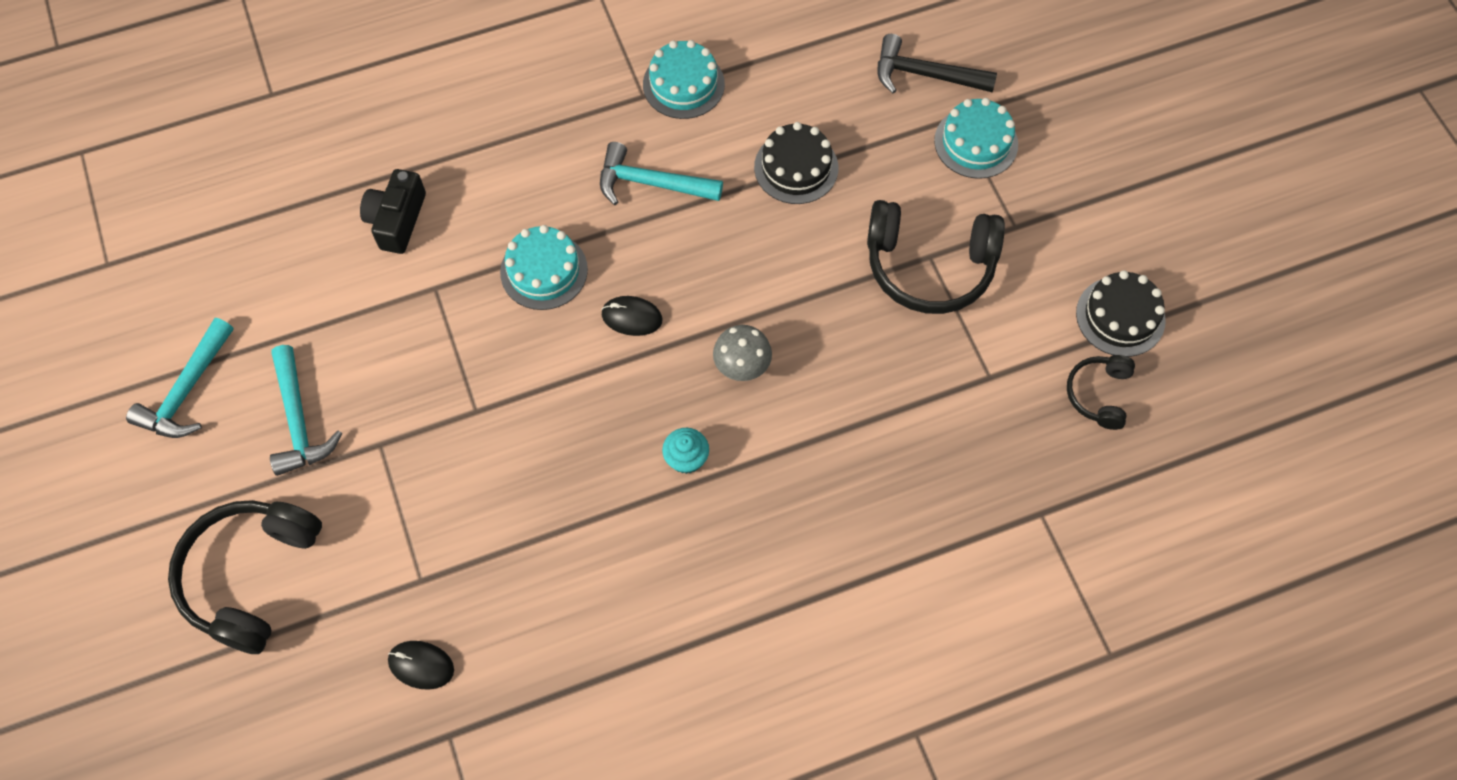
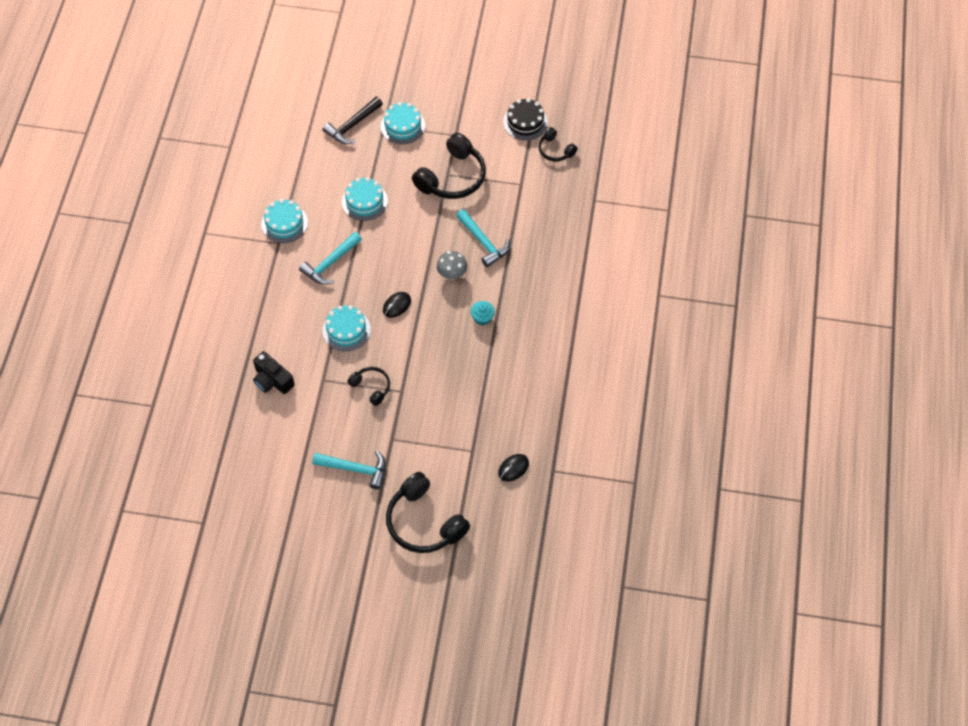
camera: 60 degrees left, 5 degrees down
turquoise hammer [126,318,234,438] -> turquoise hammer moved to [456,209,510,267]
black cake [754,122,838,204] -> turquoise cake [342,177,388,221]
none -> black headphones [347,367,390,406]

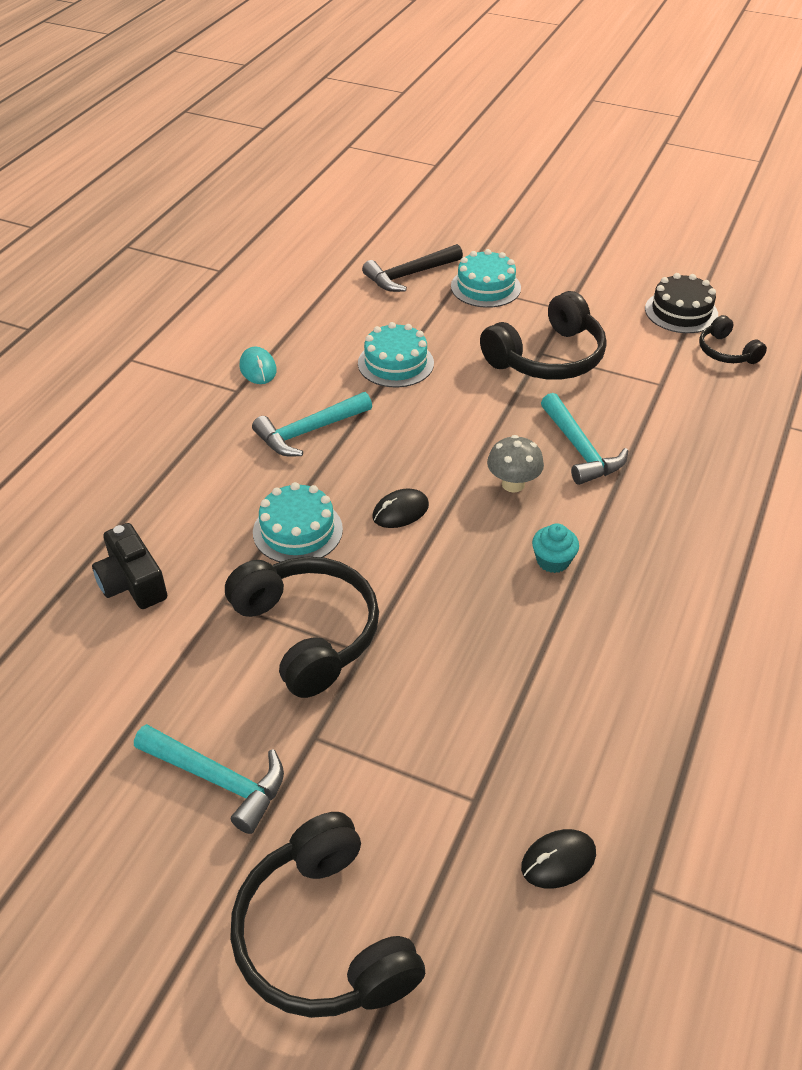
camera: 15 degrees right, 15 degrees down
turquoise cake [261,199,308,243] -> turquoise mouse [240,346,277,384]
black headphones [347,367,390,406] -> black headphones [225,557,379,698], size x1.89

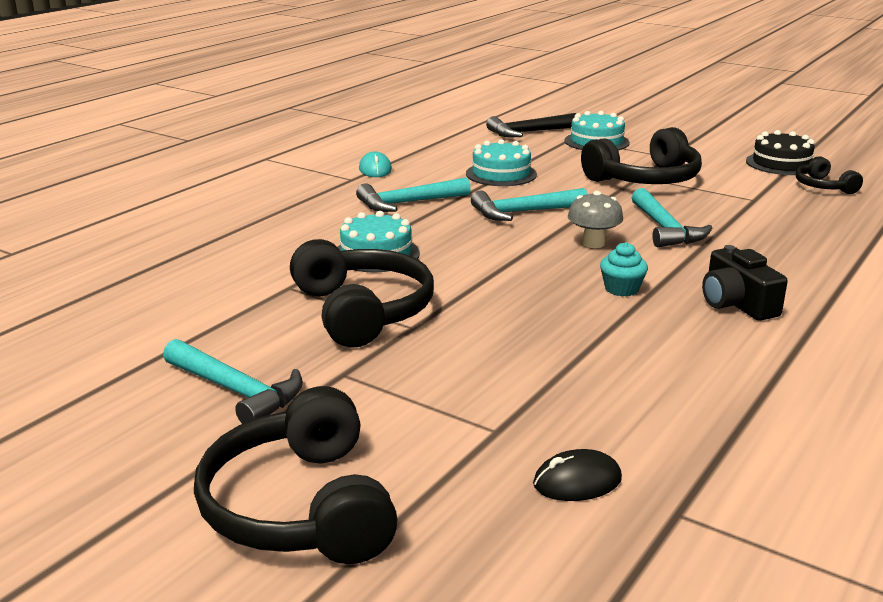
camera: 10 degrees right, 20 degrees down
black camera [92,523,167,609] -> black camera moved to [702,245,788,321]
black mouse [372,488,429,528] -> none
none -> turquoise hammer [471,188,588,221]

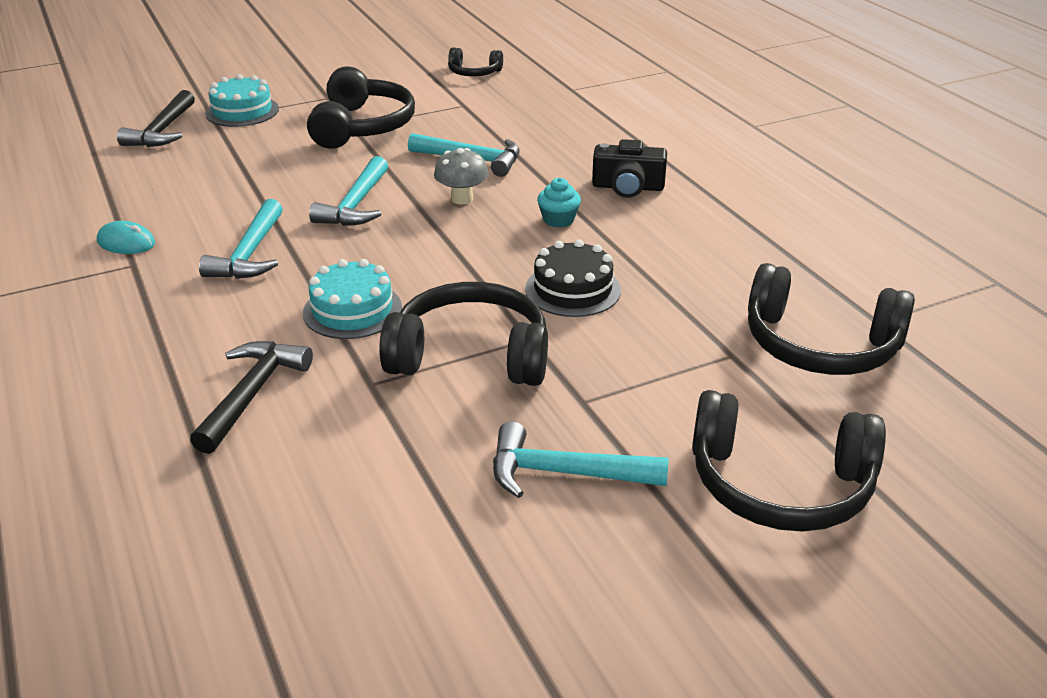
camera: 60 degrees left, 10 degrees up
turquoise hammer [163,339,303,424] -> turquoise hammer turned 150 degrees counterclockwise [493,421,669,498]
turquoise cake [466,139,537,186] -> none
black mouse [533,449,622,501] -> black headphones [748,263,915,375]
black cake [746,130,815,175] -> black cake moved to [525,239,621,317]
none -> black hammer [190,341,313,454]

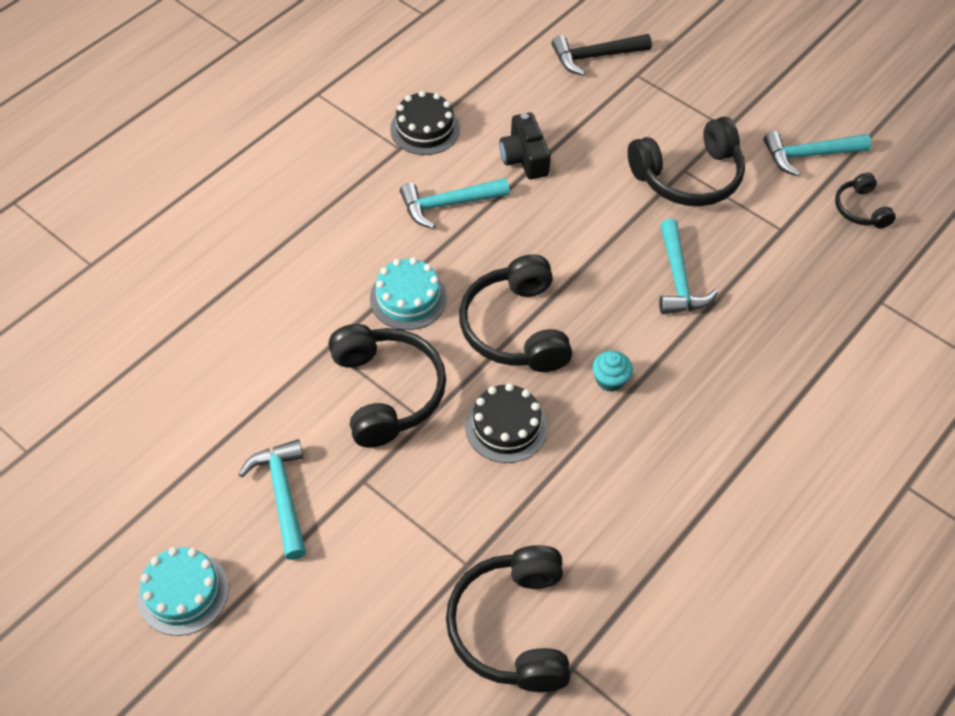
camera: 65 degrees right, 20 degrees up
turquoise mouse [97,221,155,254] -> black cake [390,91,460,155]
black hammer [190,341,313,454] -> none
turquoise cake [205,74,279,127] -> turquoise cake moved to [137,547,229,636]
turquoise hammer [309,156,388,226] -> turquoise hammer moved to [764,131,871,176]
grey mushroom [434,148,489,205] -> none
black camera [592,139,667,198] -> black camera moved to [499,112,551,179]
black headphones [692,390,886,532] -> black headphones moved to [459,254,572,372]

